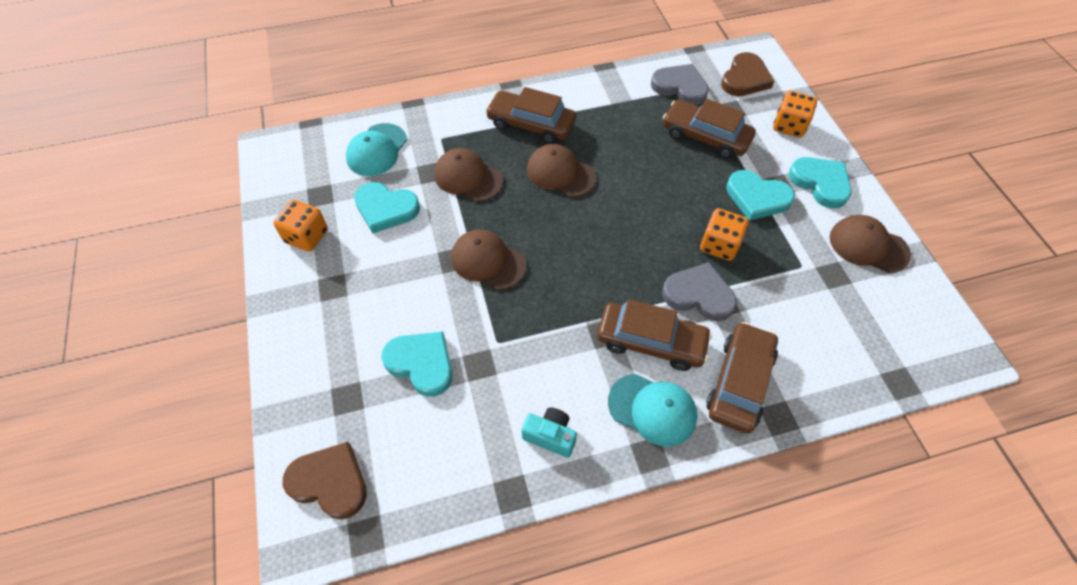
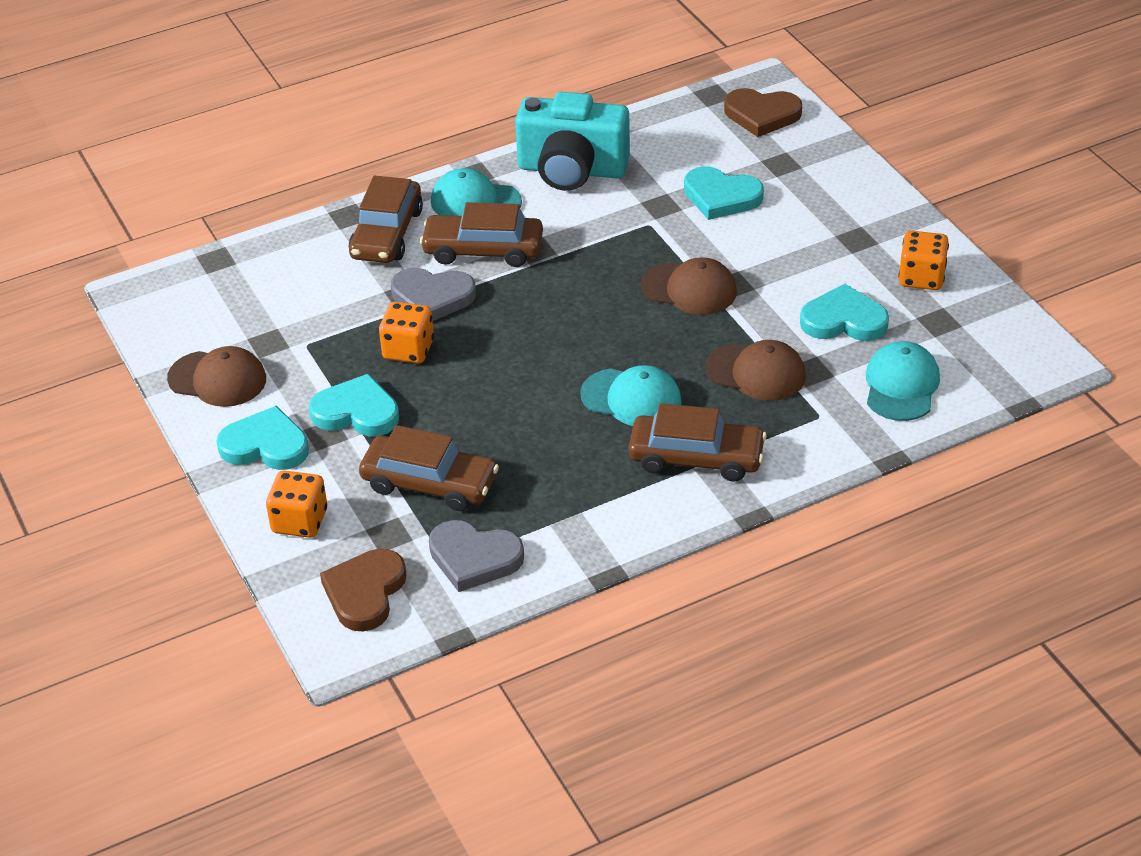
camera: 170 degrees right, 15 degrees down
turquoise camera [522,408,577,458] -> turquoise camera [515,92,630,191], size x2.15
brown cap [527,144,596,197] -> turquoise cap [580,365,681,426]
turquoise heart [788,157,852,208] -> turquoise heart turned 150 degrees clockwise [216,406,309,470]

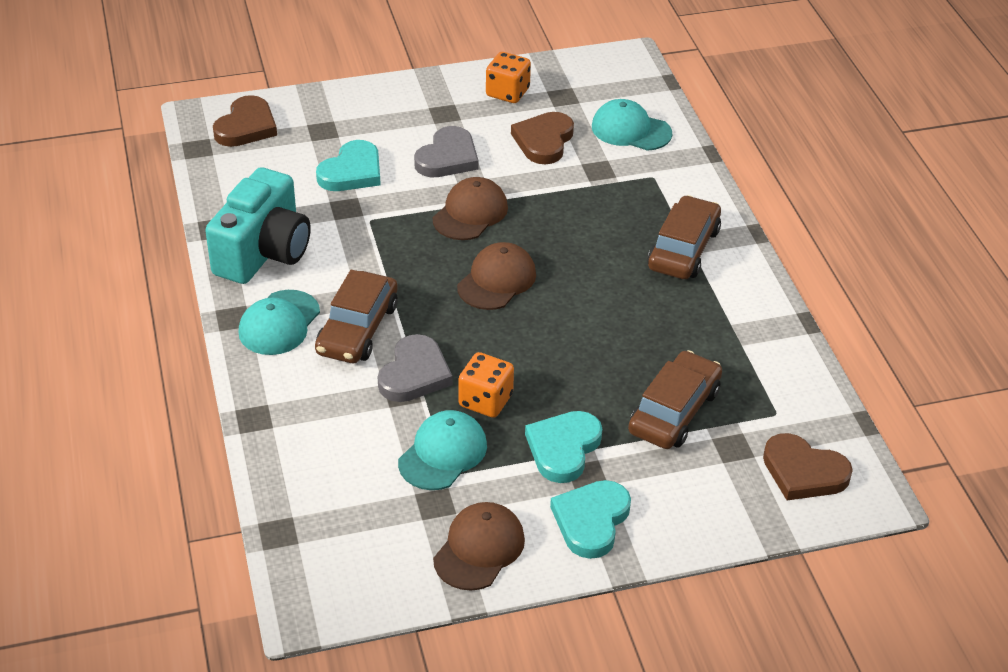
camera: 80 degrees left, 0 degrees up
orange dice [266,470,327,538] -> none
brown car [349,175,423,263] -> none
grey heart [429,520,524,592] -> grey heart moved to [414,126,479,177]
turquoise cap [580,365,681,426] -> turquoise cap moved to [398,410,487,490]
brown cap [705,340,806,401] -> brown cap moved to [457,242,536,310]
turquoise heart [800,284,889,341] -> brown heart [511,112,574,164]

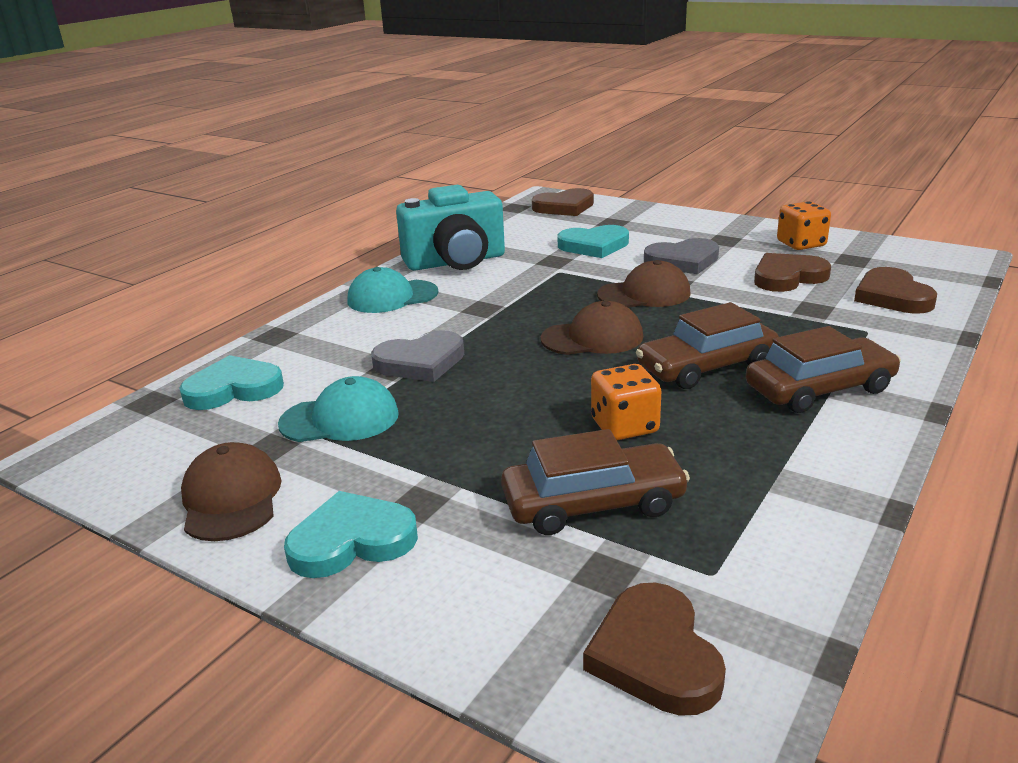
camera: 50 degrees right, 15 degrees down
brown car [315,270,398,363] -> brown car moved to [636,302,779,389]
brown cap [433,502,525,591] -> brown cap turned 90 degrees counterclockwise [181,442,282,541]
orange dice [458,352,514,418] -> orange dice moved to [591,364,661,440]
turquoise heart [525,411,602,483] -> turquoise heart moved to [179,355,284,410]
turquoise cap [592,99,672,151] -> brown heart [854,267,937,314]

